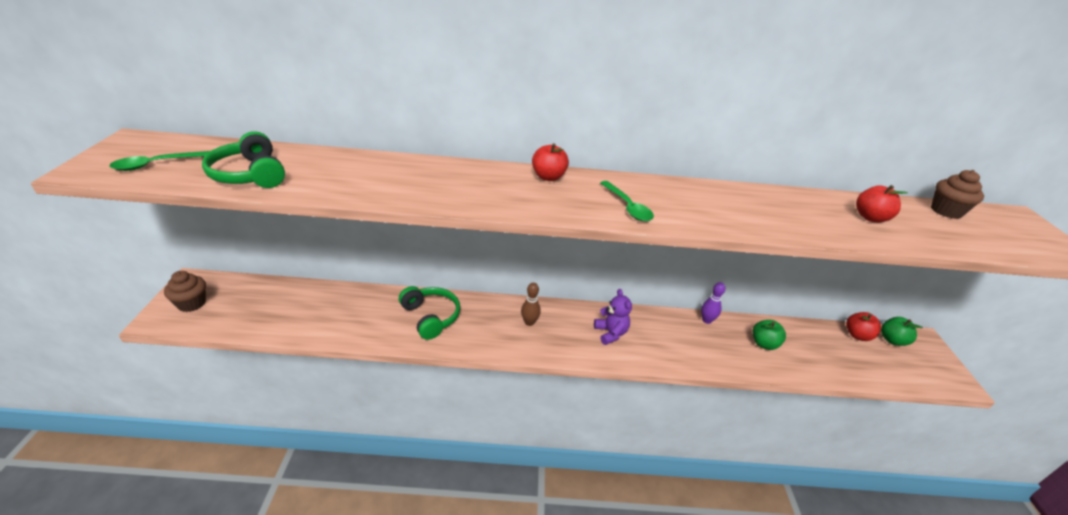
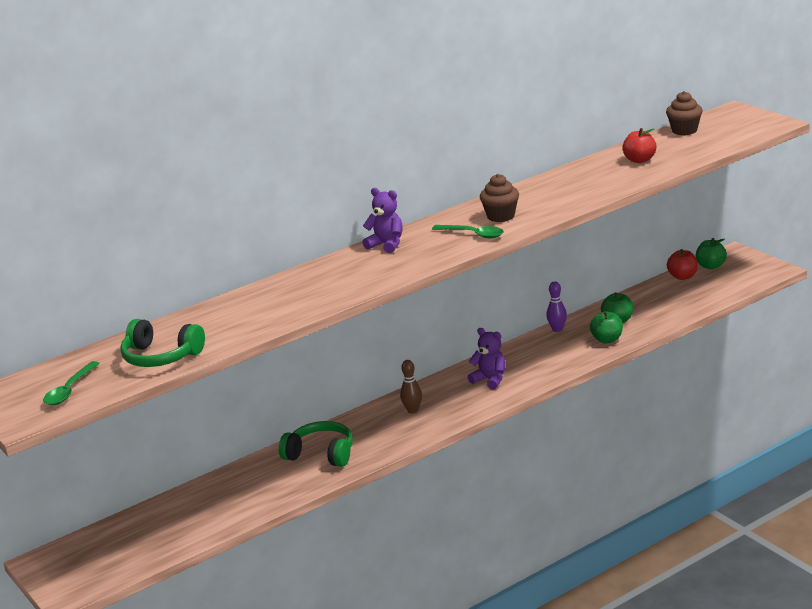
camera: 30 degrees left, 10 degrees down
brown cupcake [164,271,206,312] -> brown cupcake moved to [480,174,519,222]
red apple [532,143,569,181] -> purple teddy bear [362,188,403,253]
none -> green apple [590,311,623,343]

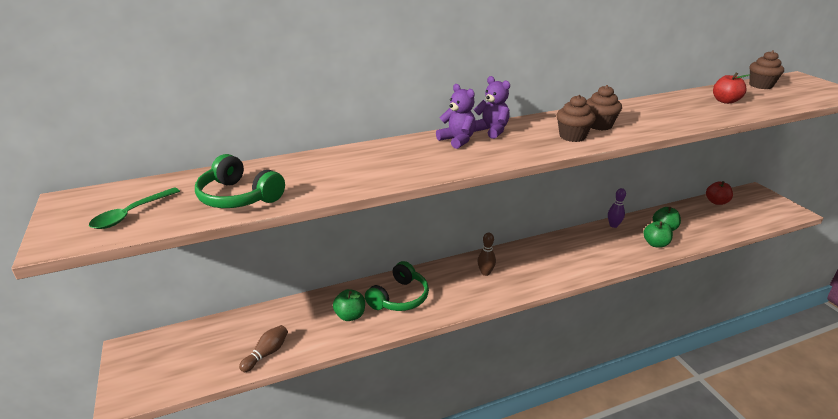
camera: 10 degrees right, 5 degrees up
green headphones [279,421,353,467] -> green headphones turned 90 degrees clockwise [365,261,429,311]
green spoon [432,225,504,238] -> brown cupcake [557,95,596,142]
purple teddy bear [468,328,506,390] -> purple teddy bear moved to [436,84,476,149]
green apple [696,238,727,269] -> green apple moved to [333,289,365,321]
none -> brown bowling pin [239,325,288,372]

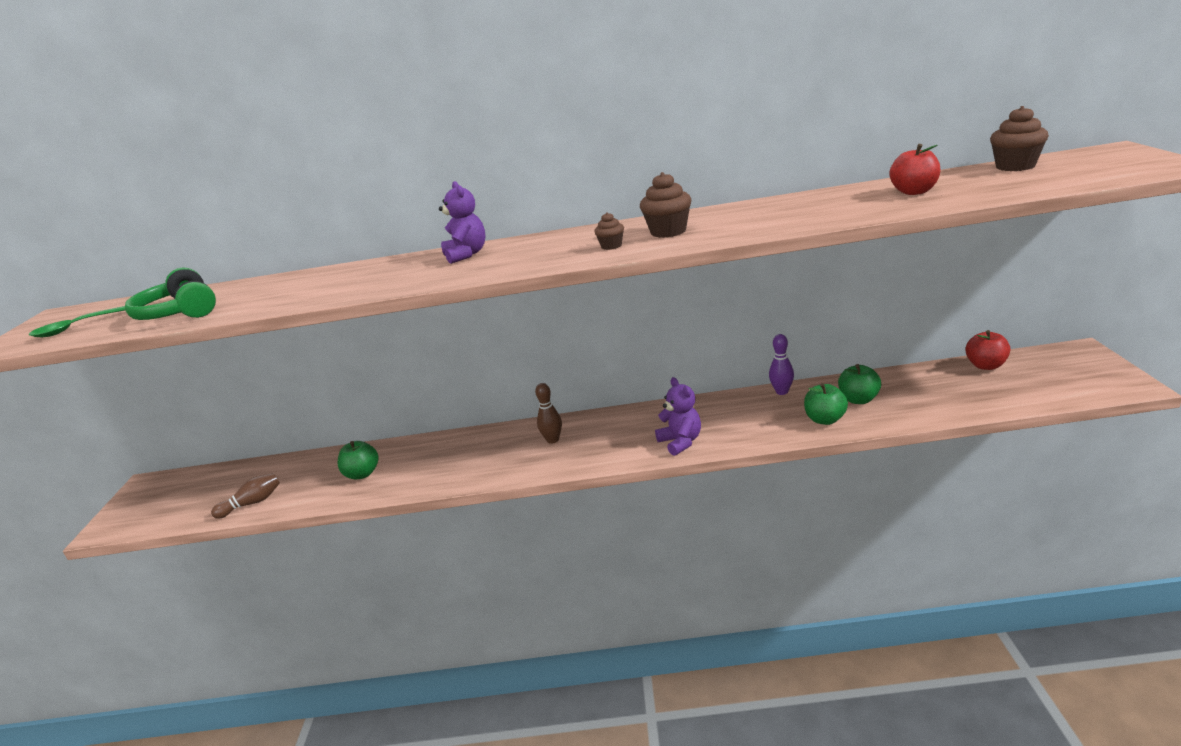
camera: 25 degrees right, 5 degrees down
green headphones [365,261,429,311] -> none
purple teddy bear [474,76,510,139] -> purple teddy bear moved to [655,377,701,456]
brown cupcake [557,95,596,142] -> brown cupcake [594,212,624,250], size x0.57

